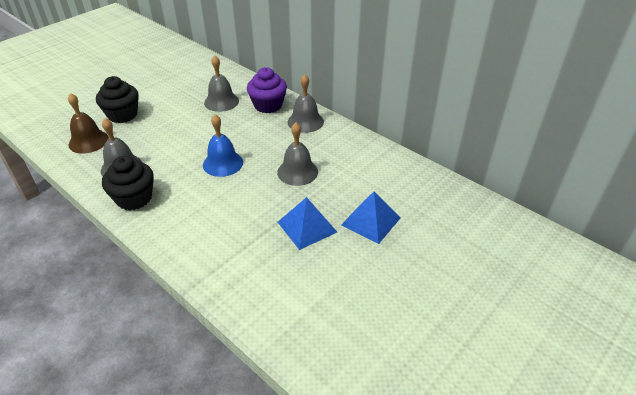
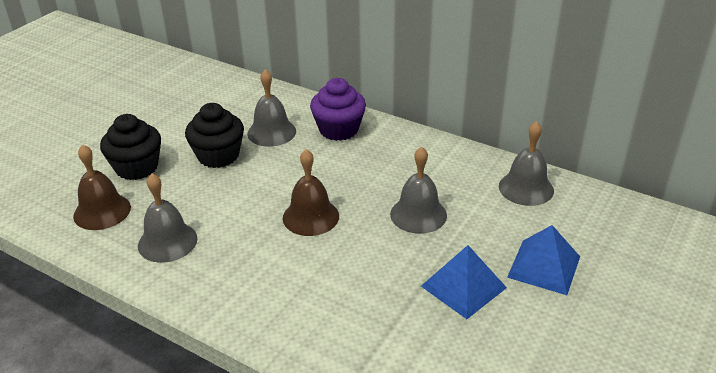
camera: 10 degrees left, 5 degrees down
black cupcake [102,156,154,210] -> black cupcake moved to [185,103,244,168]
blue bell [203,114,243,177] -> brown bell [283,149,339,236]
grey bell [288,74,324,133] -> grey bell moved to [499,121,554,206]

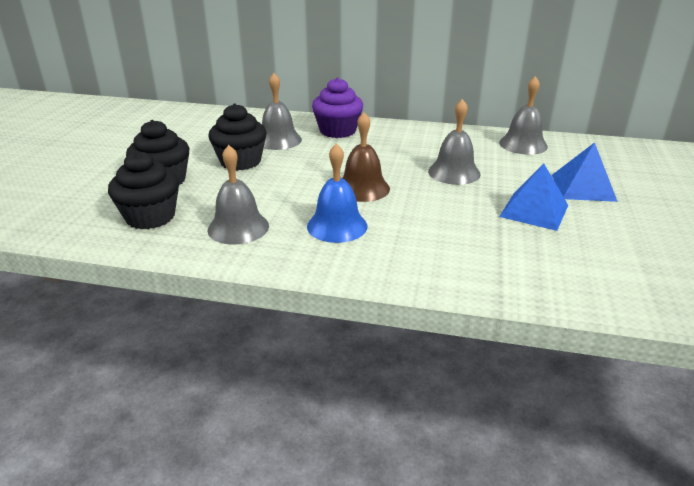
camera: 20 degrees left, 5 degrees down
brown bell [73,144,131,230] -> black cupcake [108,151,179,229]
none -> blue bell [307,143,368,243]

